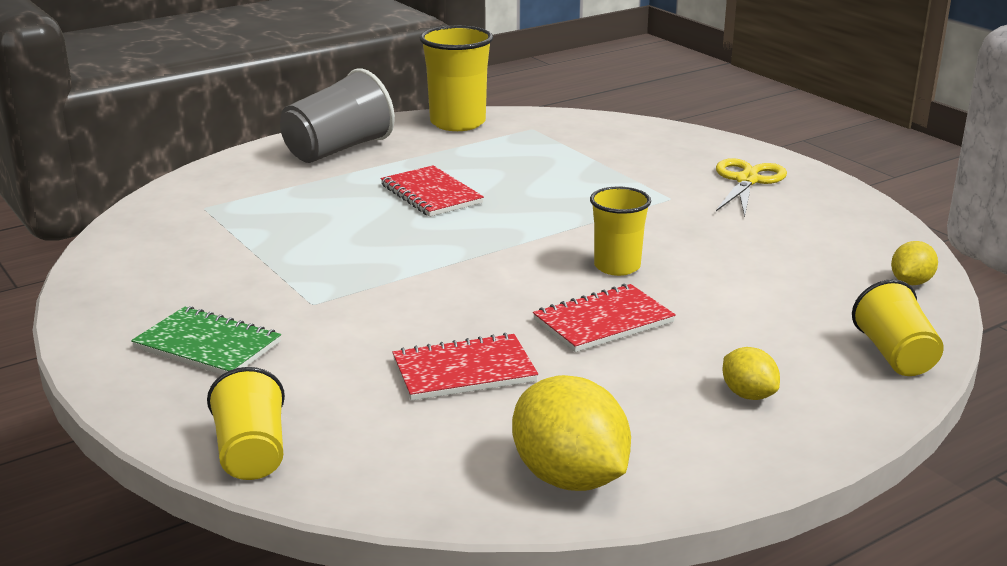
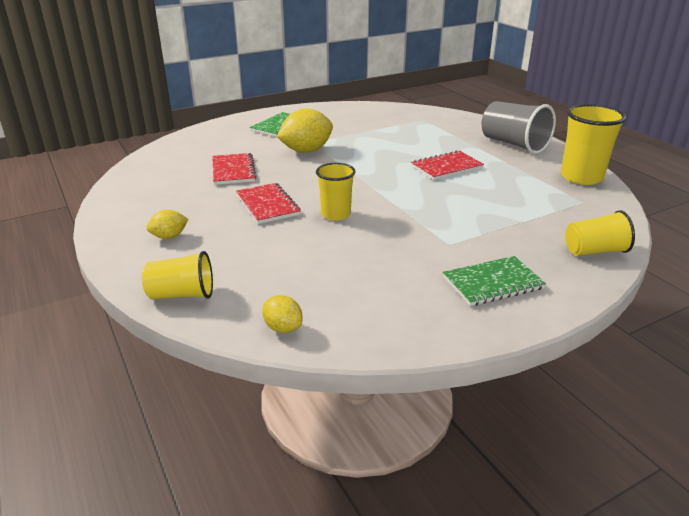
camera: 95 degrees right, 5 degrees up
yellow cup [207,367,285,480] -> yellow cup moved to [565,210,635,256]
yellow lemon [512,375,631,491] -> yellow lemon moved to [277,108,333,153]
yellow scissors [716,158,787,217] -> green notebook [443,256,546,306]

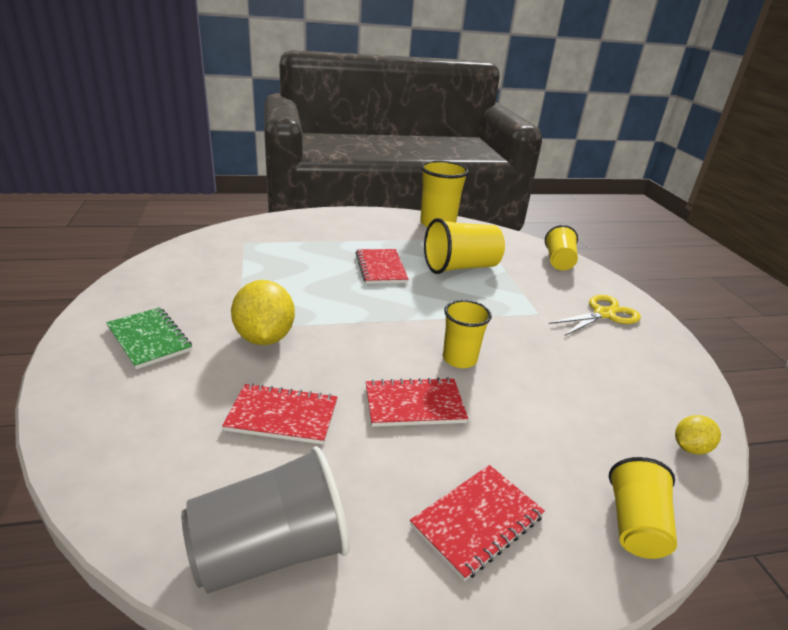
camera: 75 degrees left, 0 degrees up
yellow lemon [147,210,189,239] -> red notebook [410,465,545,581]
green notebook [443,256,546,306] -> yellow scissors [549,295,641,336]
grey cup [482,101,556,154] -> grey cup moved to [181,446,350,593]
none -> yellow cup [424,218,505,274]

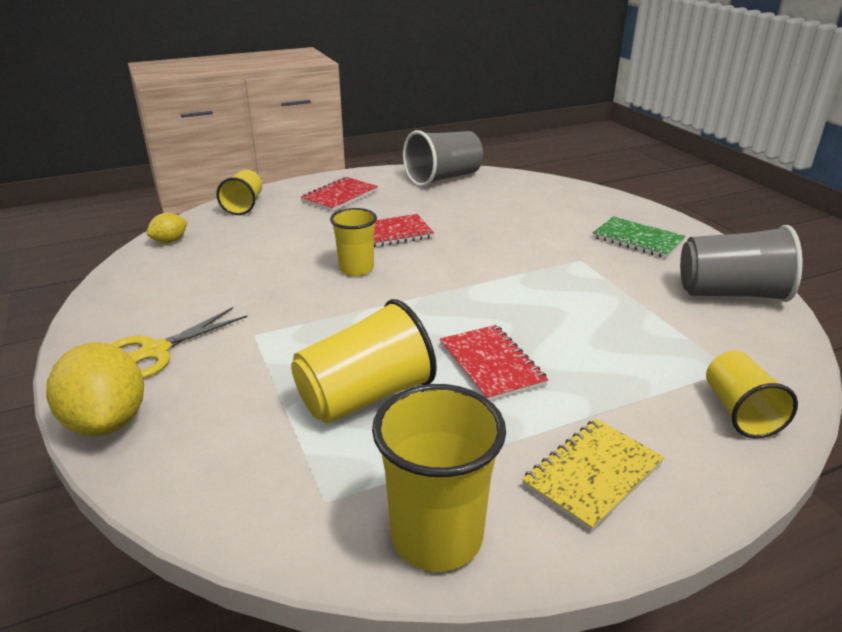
camera: 170 degrees right, 0 degrees up
red notebook [222,383,338,444] -> none
yellow lemon [231,280,295,345] -> yellow lemon moved to [46,342,144,436]
yellow cup [545,225,578,270] -> yellow cup moved to [706,351,798,438]
none -> yellow notebook [522,419,664,532]
none -> grey cup [680,225,803,302]

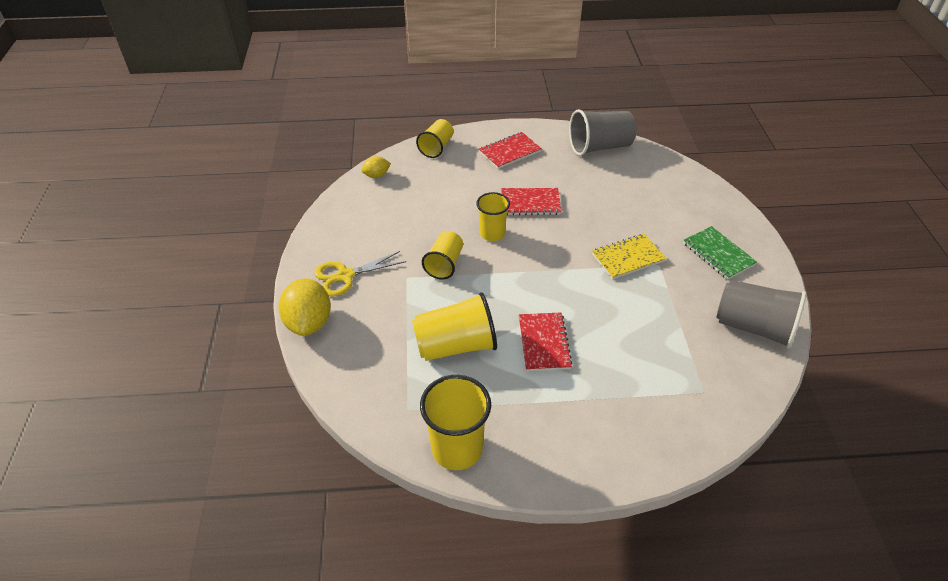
camera: 20 degrees right, 15 degrees up
yellow notebook [522,419,664,532] -> yellow notebook moved to [592,234,666,279]
yellow cup [706,351,798,438] -> yellow cup moved to [422,231,463,280]

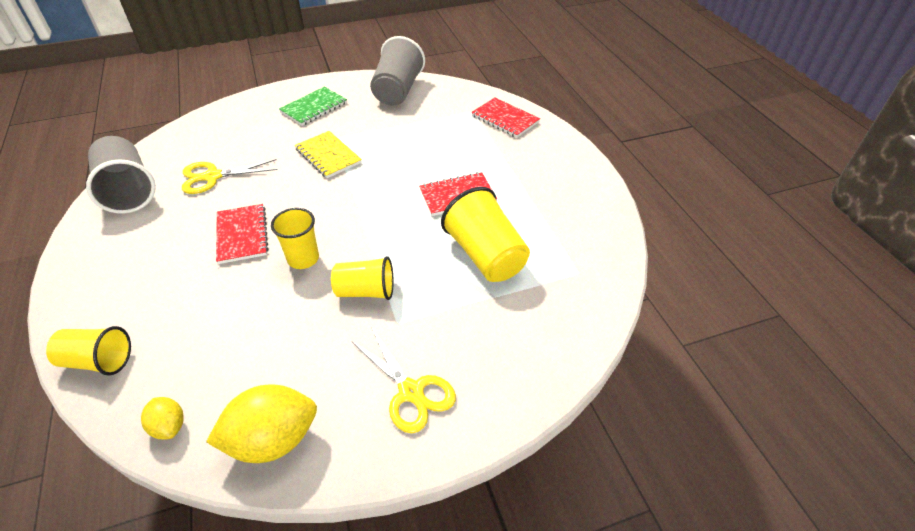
camera: 105 degrees left, 0 degrees up
yellow lemon [278,279,331,336] -> yellow lemon moved to [206,385,317,463]
yellow cup [420,375,491,470] -> none
red notebook [479,132,542,169] -> red notebook moved to [471,98,540,138]
none -> yellow scissors [182,159,278,194]

